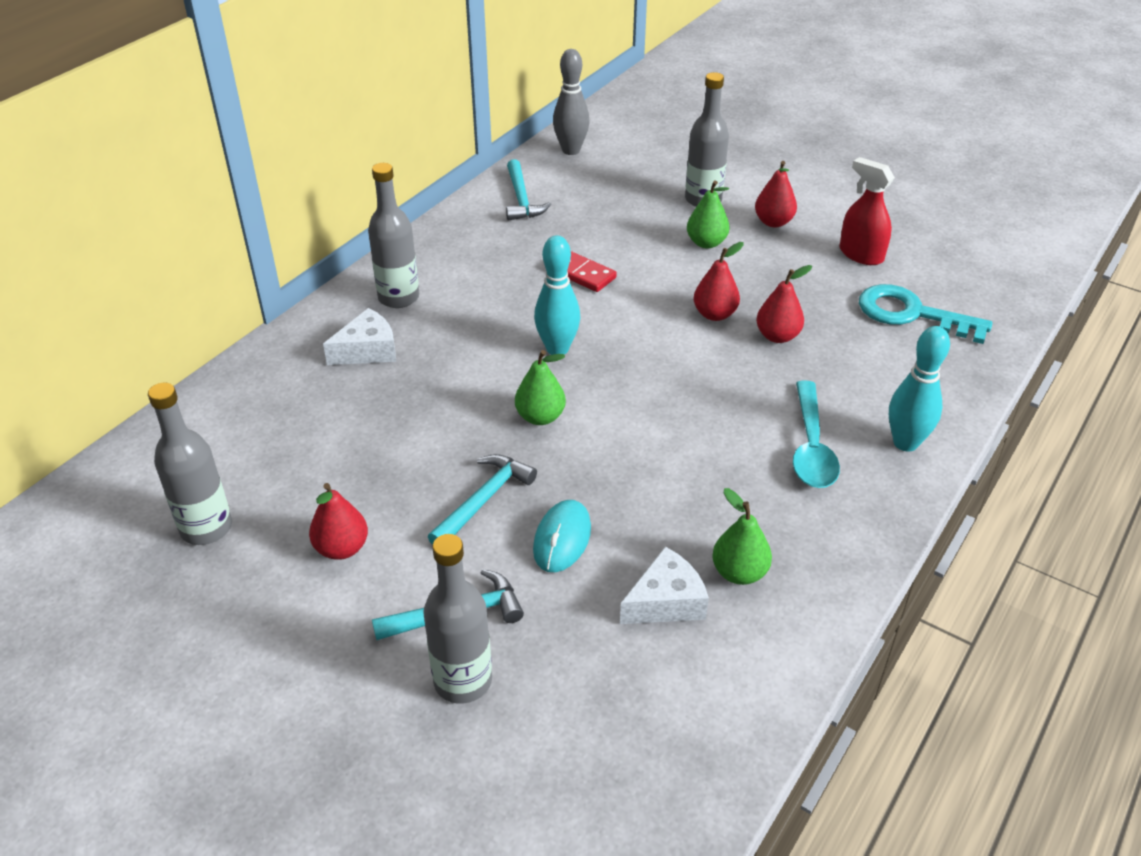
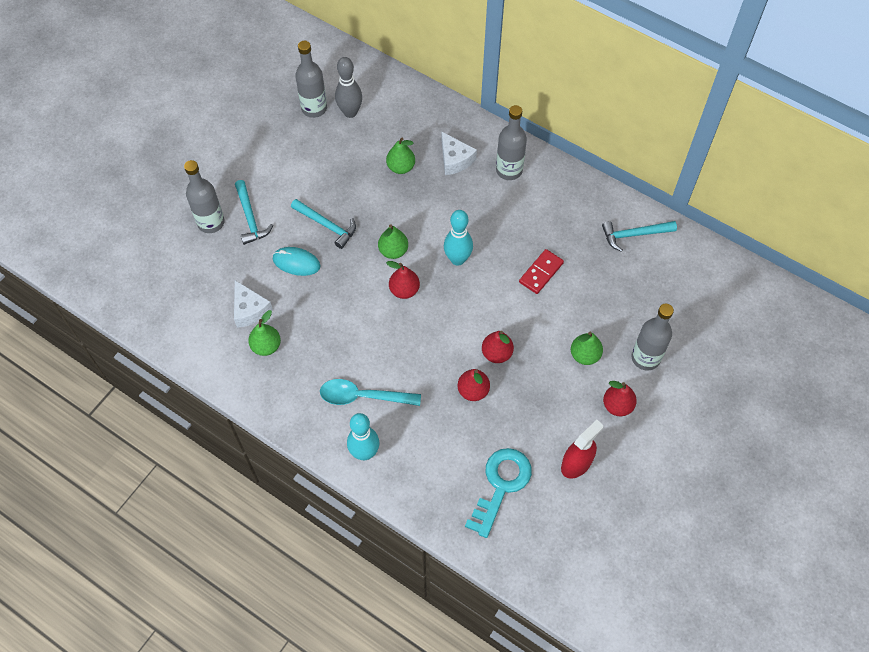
camera: 90 degrees right, 20 degrees up
red pear [309,483,368,560] -> red pear moved to [386,261,420,299]
grey bowling pin [553,49,590,155] -> grey bowling pin moved to [335,57,362,118]
none -> green pear [386,137,415,174]

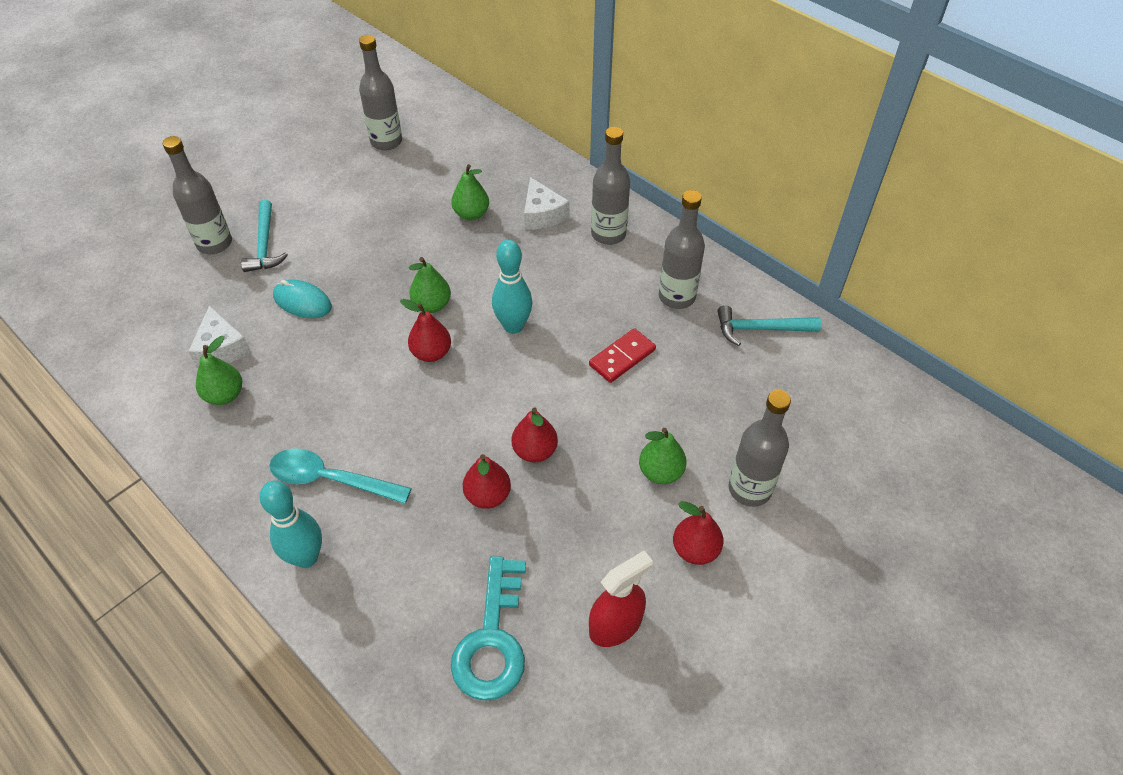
camera: 10 degrees right, 10 degrees down
turquoise hammer [291,199,356,249] -> none
grey bowling pin [335,57,362,118] -> none
turquoise key [465,448,532,538] -> turquoise key turned 150 degrees clockwise [451,556,526,701]
none -> grey bottle [659,190,705,309]

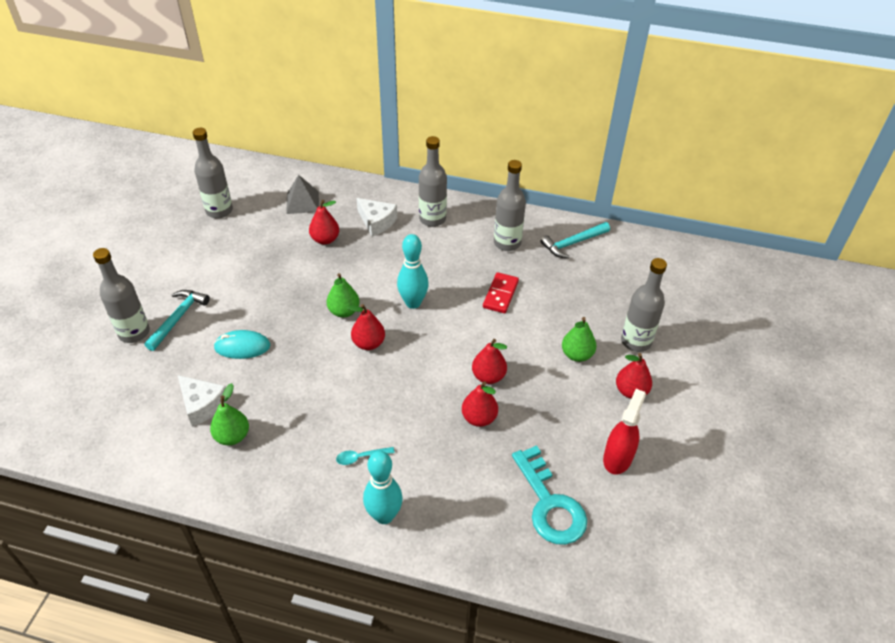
camera: 30 degrees left, 5 degrees down
turquoise hammer [241,200,288,272] -> turquoise hammer turned 120 degrees counterclockwise [144,290,210,351]
turquoise spoon [269,448,412,504] -> turquoise spoon [336,447,395,465], size x0.50
green pear [451,164,489,220] -> red pear [309,200,339,245]
none -> grey pyramid [286,175,319,214]

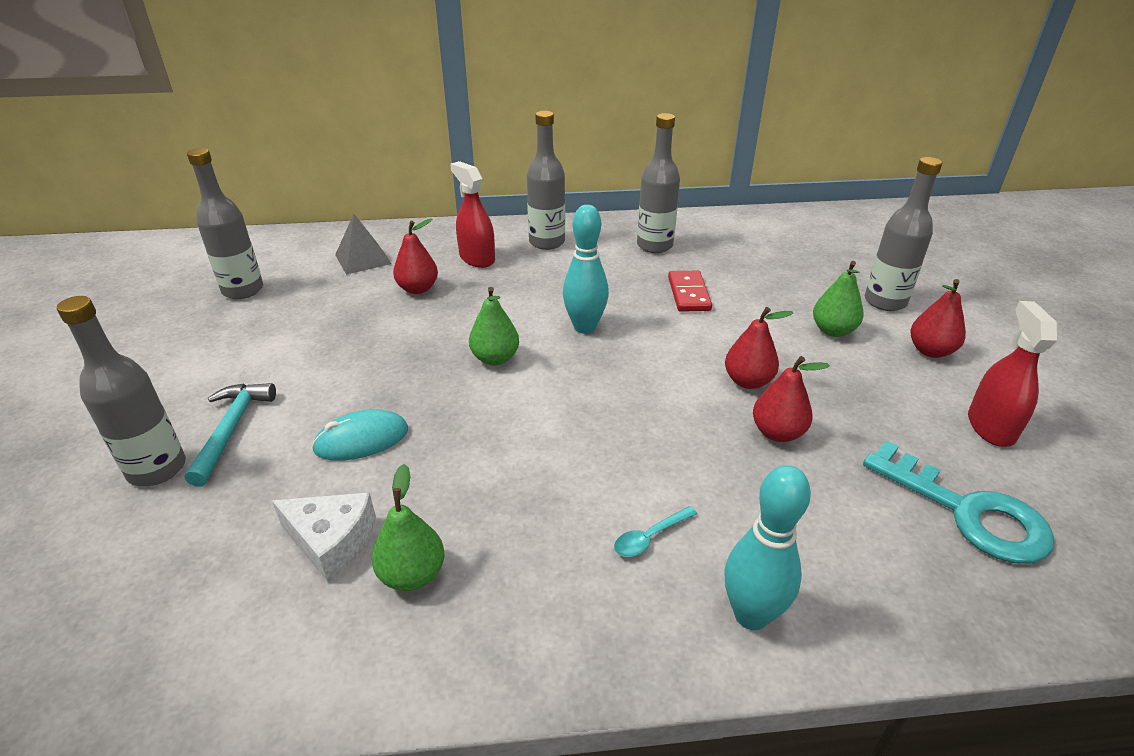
camera: 20 degrees left, 10 degrees down
red pear [347,304,385,350] -> none
white cheese [357,198,397,236] -> red spray bottle [450,161,495,268]
turquoise hammer [540,222,610,258] -> none

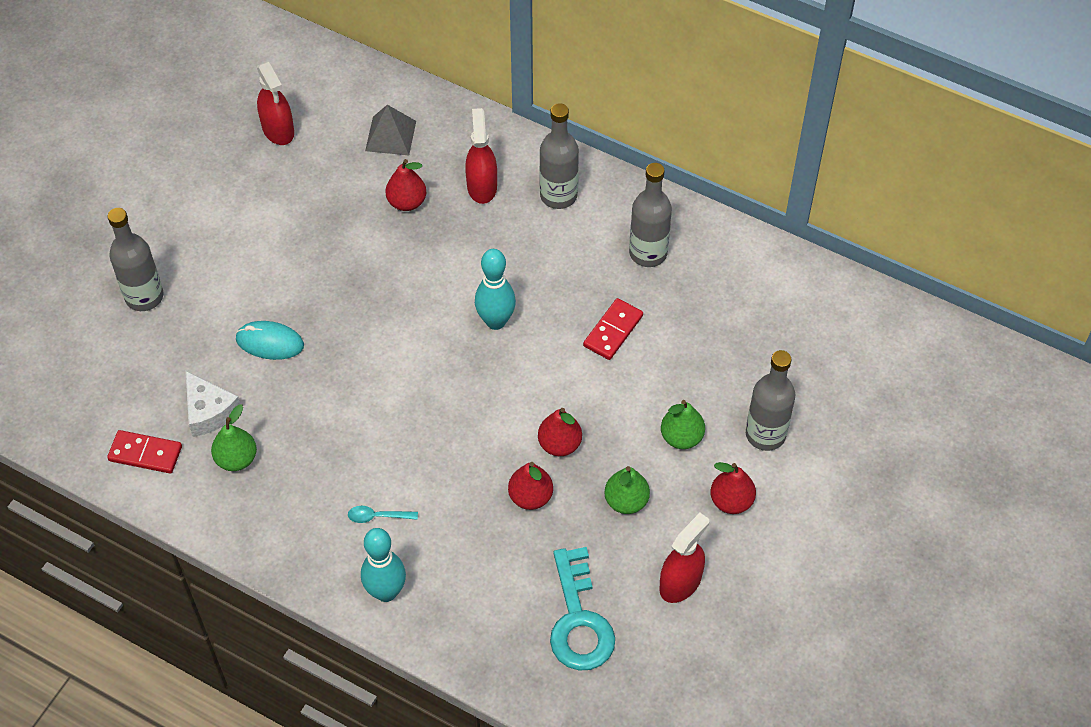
camera: 35 degrees right, 20 degrees up
turquoise hammer [185,383,276,486] -> none
grey bottle [187,148,263,299] -> red spray bottle [257,62,294,145]
green pear [469,287,519,365] -> green pear moved to [604,466,650,514]
none -> red domino [107,430,182,474]

